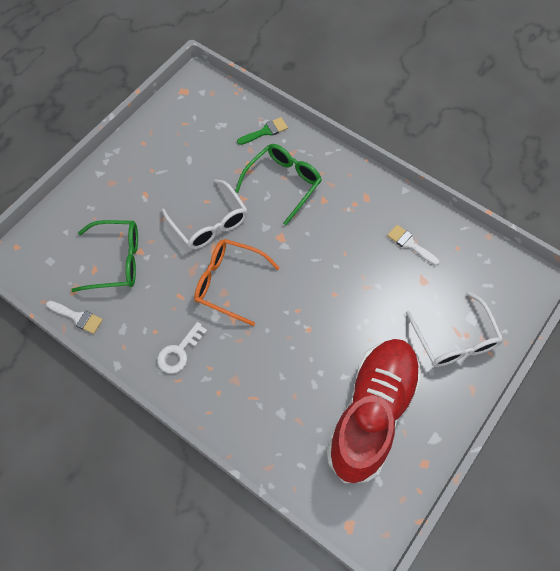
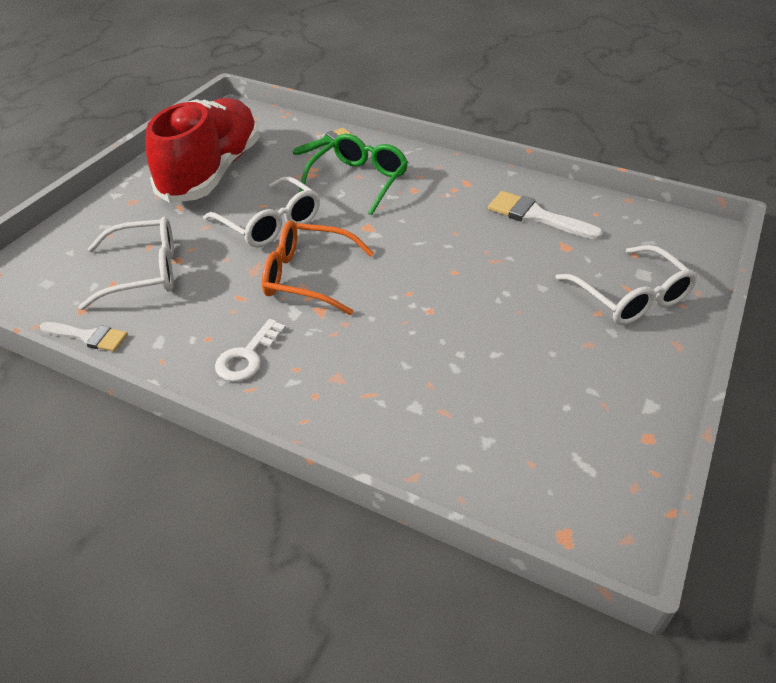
camera: 10 degrees left, 20 degrees down
green glasses [71,220,138,292] -> white glasses [78,217,174,310]
red shoe [326,339,422,483] -> red shoe moved to [146,98,259,203]
white brush [387,225,440,266] -> white brush [488,191,603,240], size x1.52

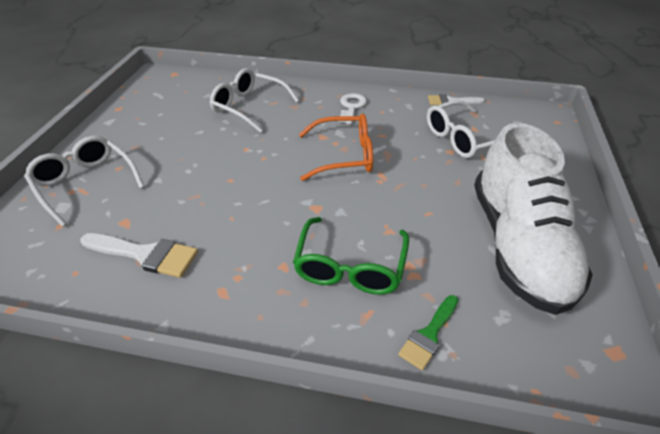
camera: 165 degrees right, 0 degrees up
red shoe [146,98,259,203] -> white shoe [474,123,593,315]
white glasses [203,177,320,247] -> white glasses moved to [210,68,299,133]

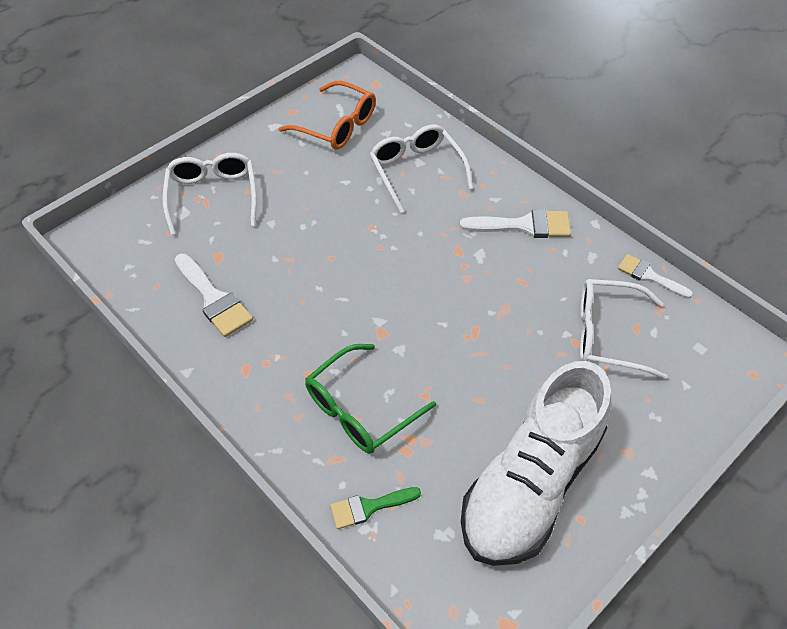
camera: 35 degrees right, 10 degrees up
orange glasses [299,114,373,181] -> orange glasses moved to [279,81,376,150]
white key [339,93,367,124] -> white brush [460,209,571,238]

